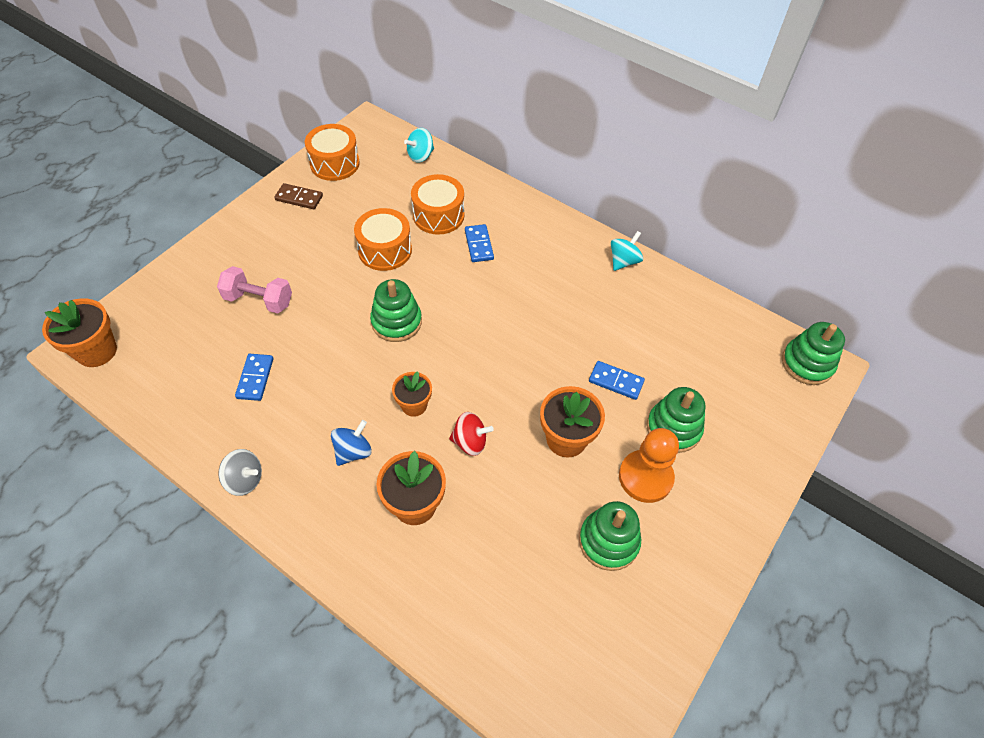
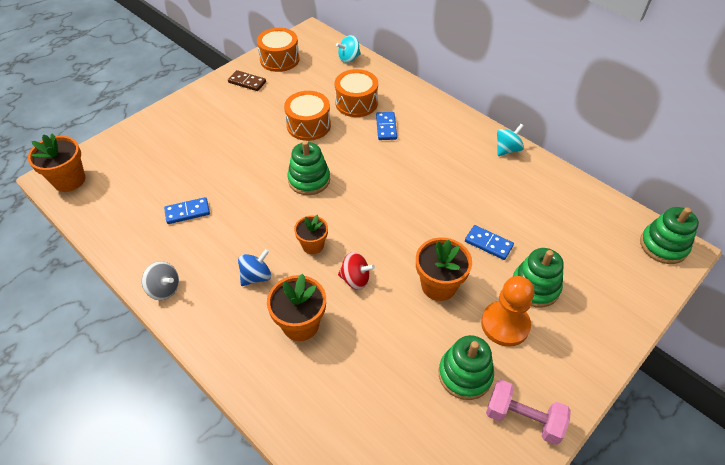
camera: 10 degrees right, 5 degrees down
pink dumbbell [217,266,292,313] -> pink dumbbell moved to [486,380,571,445]
blue domino [235,354,273,401] -> blue domino turned 60 degrees clockwise [164,197,210,224]

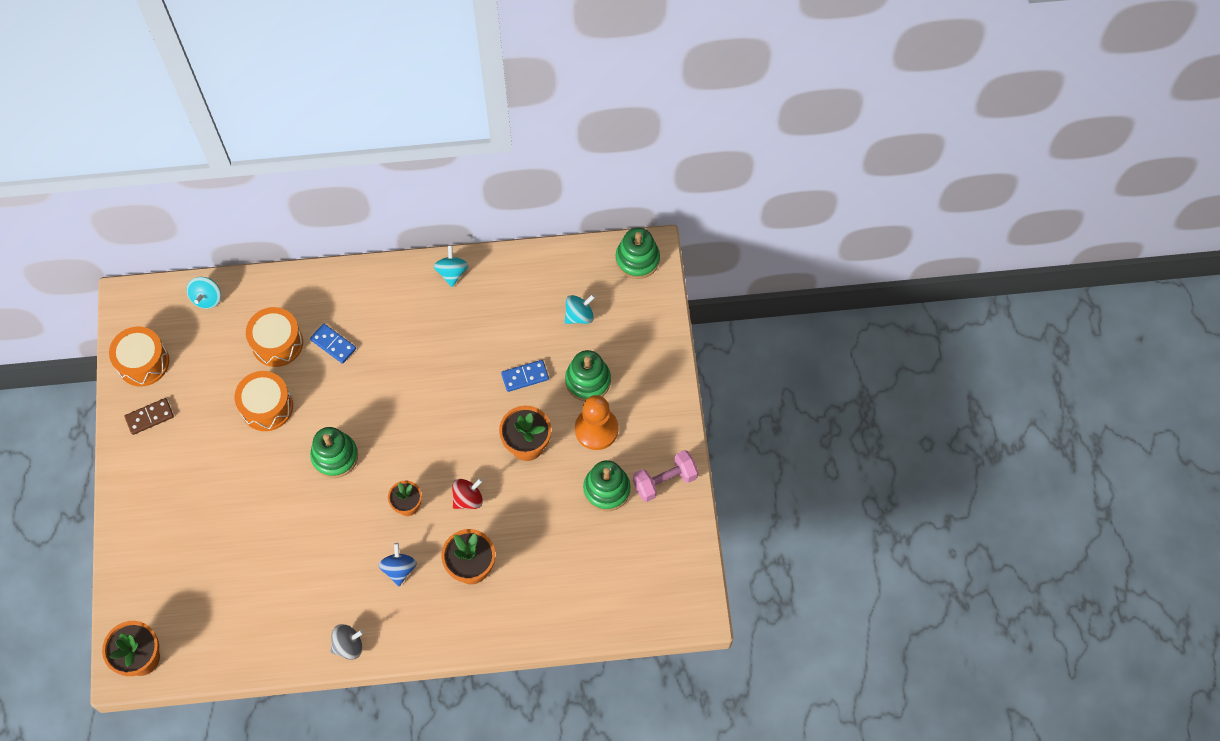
camera: 50 degrees left, 15 degrees up
blue domino [164,197,210,224] -> none
none -> turquoise spinning top [565,294,595,324]

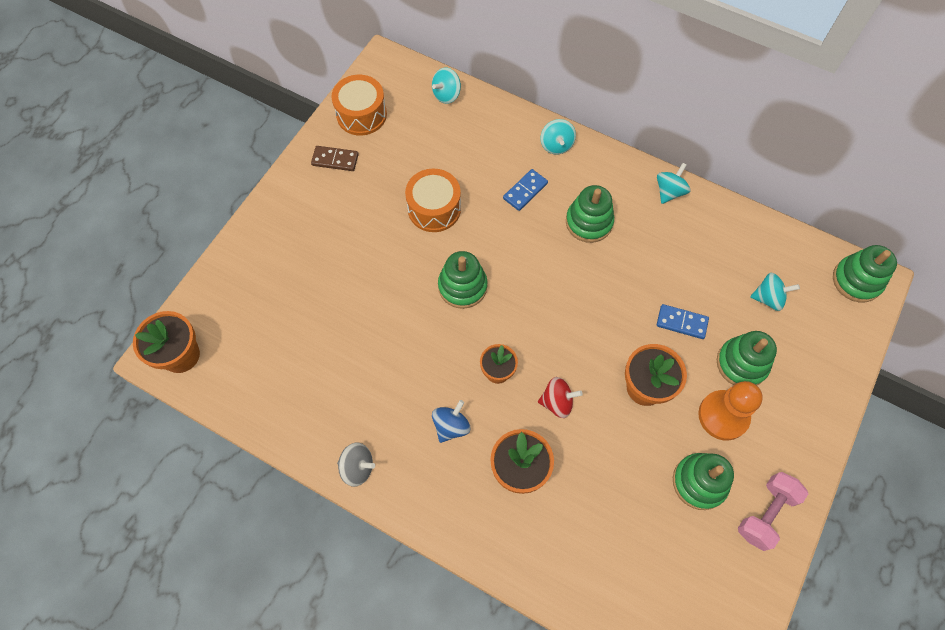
camera: 35 degrees right, 0 degrees up
orange drum [246,307,303,367] -> none
blue domino [310,323,356,364] -> blue domino turned 60 degrees clockwise [503,169,548,211]
pink dumbbell [633,450,699,502] -> pink dumbbell turned 60 degrees counterclockwise [738,472,808,551]
none -> turquoise spinning top [540,119,576,154]
none -> green stacking toy [566,185,614,243]

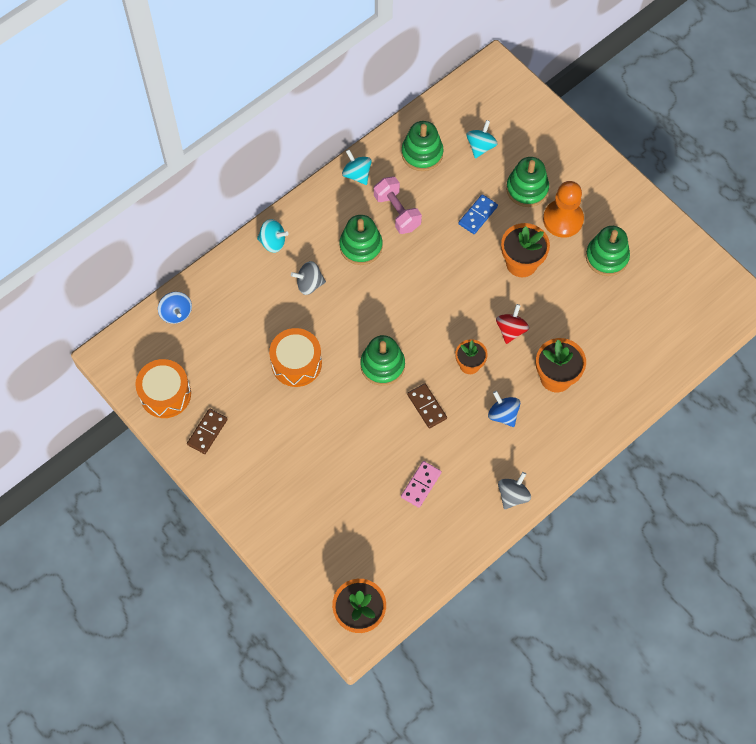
camera: 70 degrees left, 0 degrees up
turquoise spinning top [432,68,461,104] -> blue spinning top [158,292,192,324]
blue domino [503,169,548,211] -> grey spinning top [291,261,326,295]
pink dumbbell [738,472,808,551] -> pink dumbbell moved to [374,176,422,234]
green stacking toy [833,245,897,302] -> green stacking toy moved to [401,121,444,171]
none -> pink domino [401,461,442,508]
none -> brown domino [407,383,447,428]

